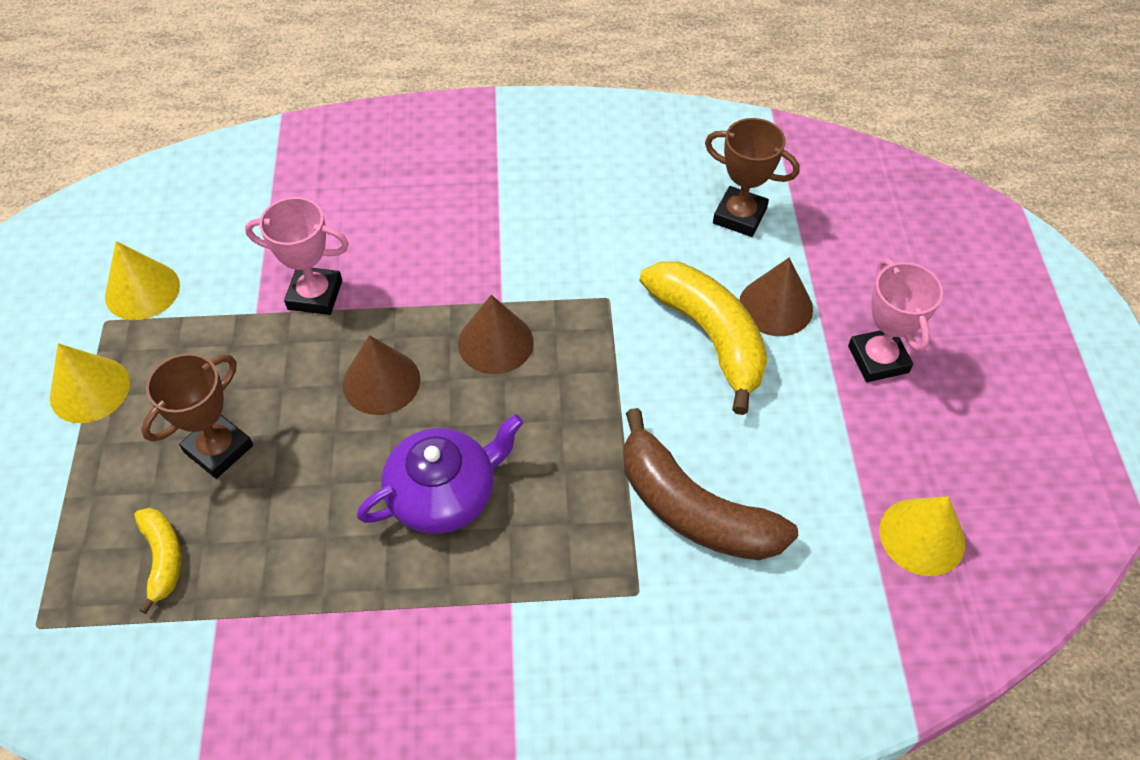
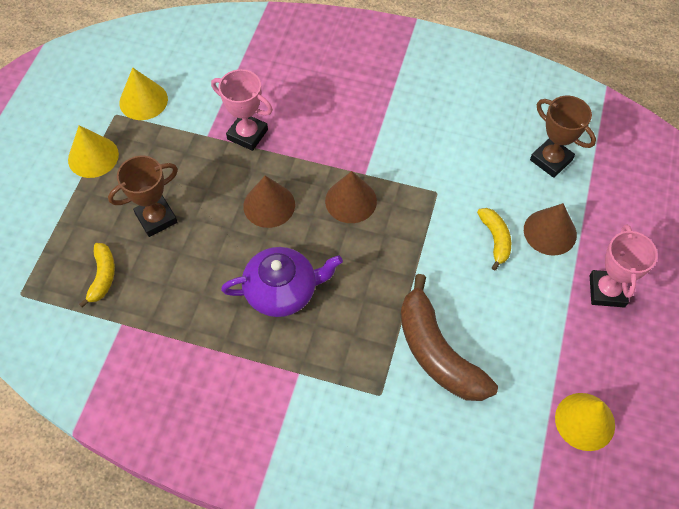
camera: 20 degrees right, 5 degrees up
yellow banana [640,262,768,415] -> yellow banana [477,208,511,270], size x0.52

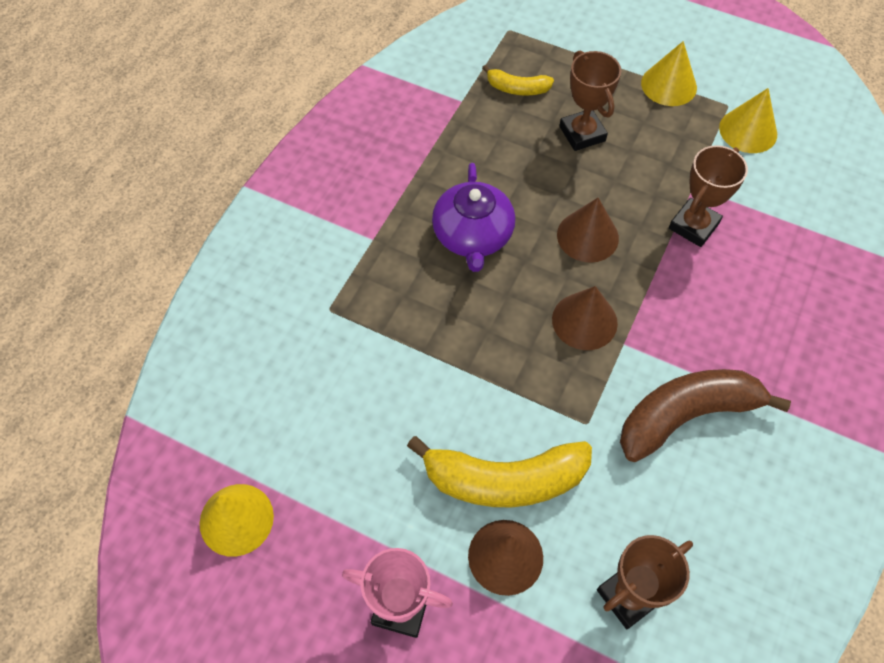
camera: 100 degrees right, 0 degrees up
pink trophy [211,69,273,151] -> brown trophy [669,145,748,247]
brown banana [400,274,498,401] -> brown banana moved to [620,369,791,462]
yellow banana [477,208,511,270] -> yellow banana [407,436,592,507], size x1.93

